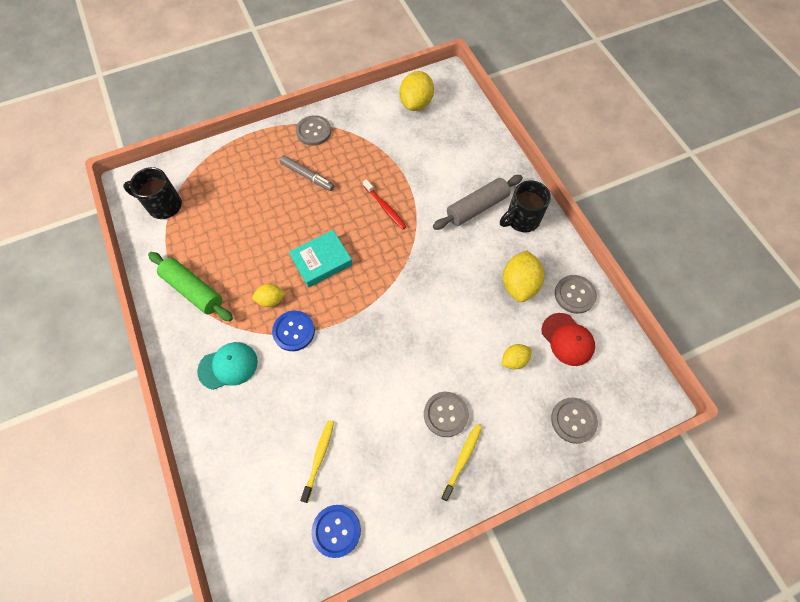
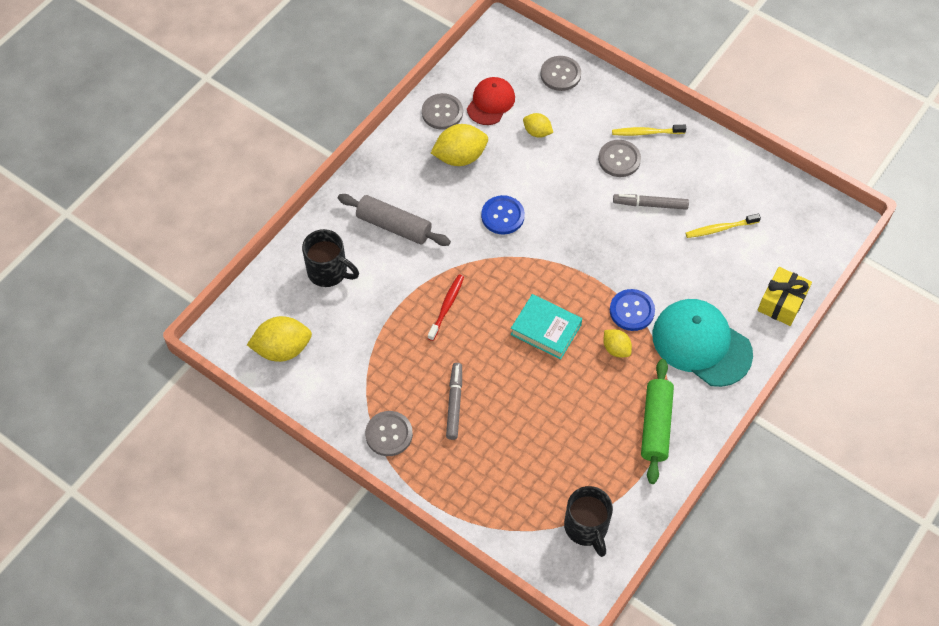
camera: 120 degrees left, 5 degrees down
turquoise cap [197,342,258,390] -> turquoise cap [652,299,753,387], size x1.66
blue button [312,505,361,558] -> blue button moved to [481,195,525,235]
black mug [500,180,551,232] -> black mug moved to [302,229,359,287]
none -> grey marker [613,194,689,210]
none -> yellow gift [758,267,812,326]

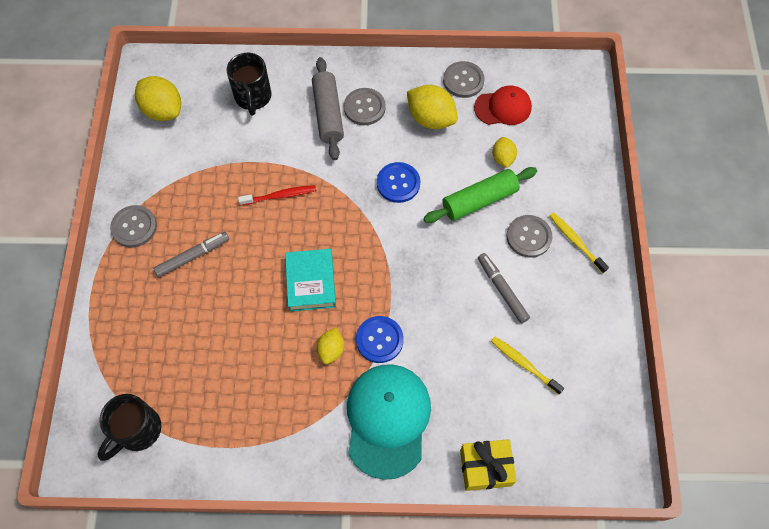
camera: 55 degrees right, 5 degrees up
grey button [540,56,581,91] -> grey button moved to [344,88,386,125]
green rolling pin [641,359,674,484] -> green rolling pin moved to [423,167,537,223]

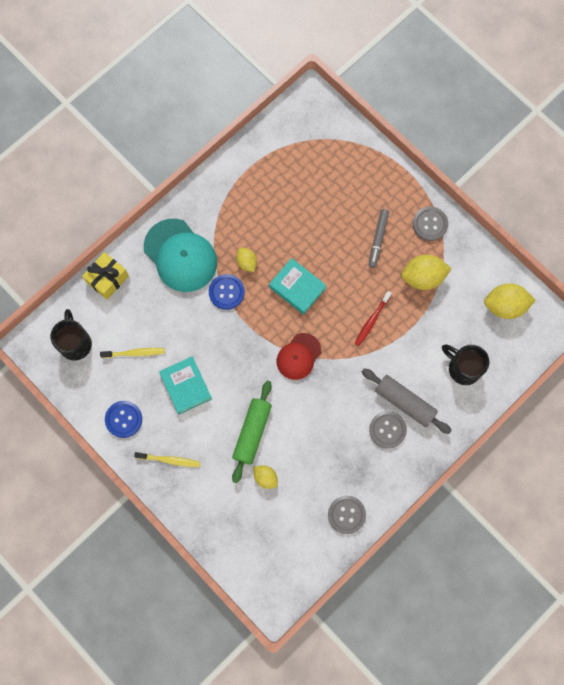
camera: 135 degrees right, 10 degrees up
black mug [97,394,161,461] -> black mug moved to [51,309,92,361]
blue button [377,162,420,203] -> blue button moved to [105,401,142,438]
yellow lemon [407,85,458,129] -> yellow lemon moved to [401,255,452,290]
red cap [474,86,532,125] -> red cap moved to [277,333,321,380]
grey marker [478,253,530,323] -> turquoise book [159,356,212,414]
grey button [507,215,553,258] -> none

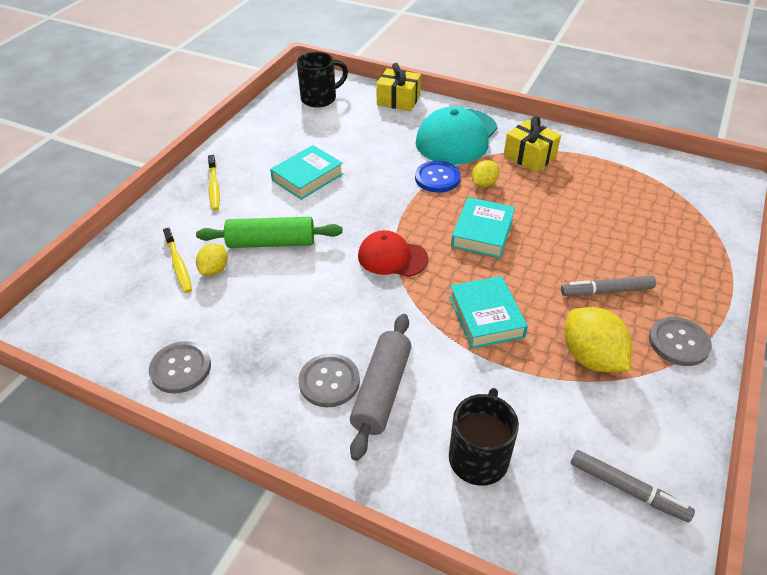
camera: 70 degrees right, 30 degrees down
yellow toothbrush [100,348,165,358] -> yellow toothbrush moved to [163,228,192,293]
blue button [105,401,142,438] -> none
red toothbrush [354,291,392,346] -> turquoise book [449,276,528,349]
yellow lemon [484,283,536,319] -> grey marker [571,450,695,522]
none -> yellow gift [504,116,561,172]

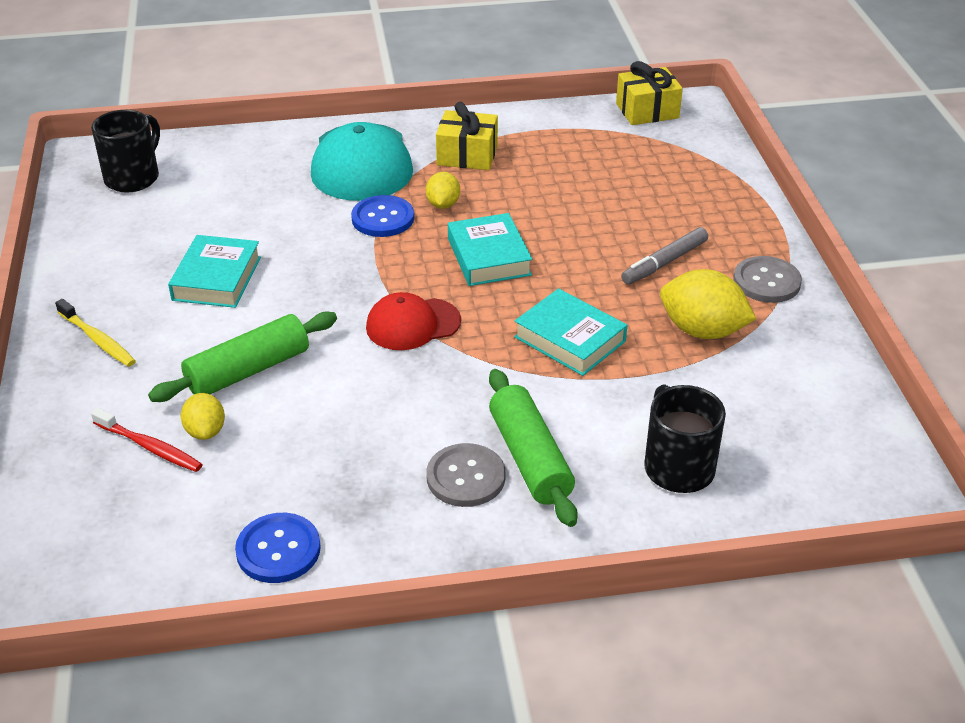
camera: 35 degrees left, 5 degrees down
grey button [149,341,211,394] -> blue button [235,513,321,583]
yellow toothbrush [163,228,192,293] -> red toothbrush [91,408,203,472]
grey rolling pin [350,314,412,461] -> green rolling pin [489,369,578,527]
yellow gift [376,63,421,111] -> yellow gift moved to [616,61,683,125]
grey marker [571,450,695,522] -> none

